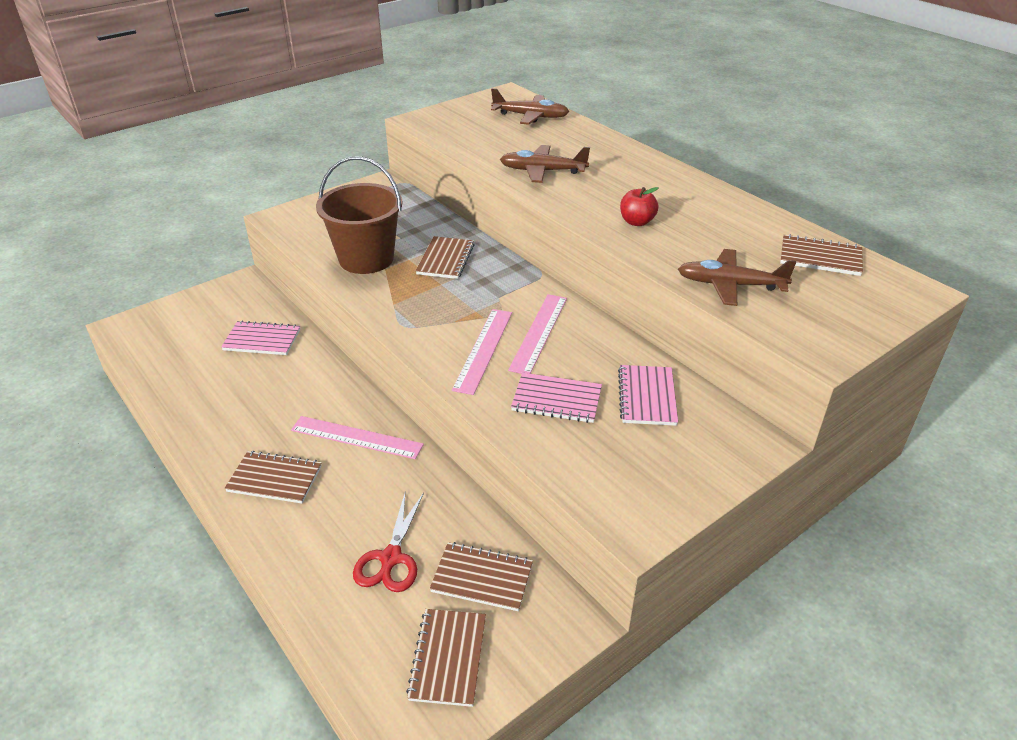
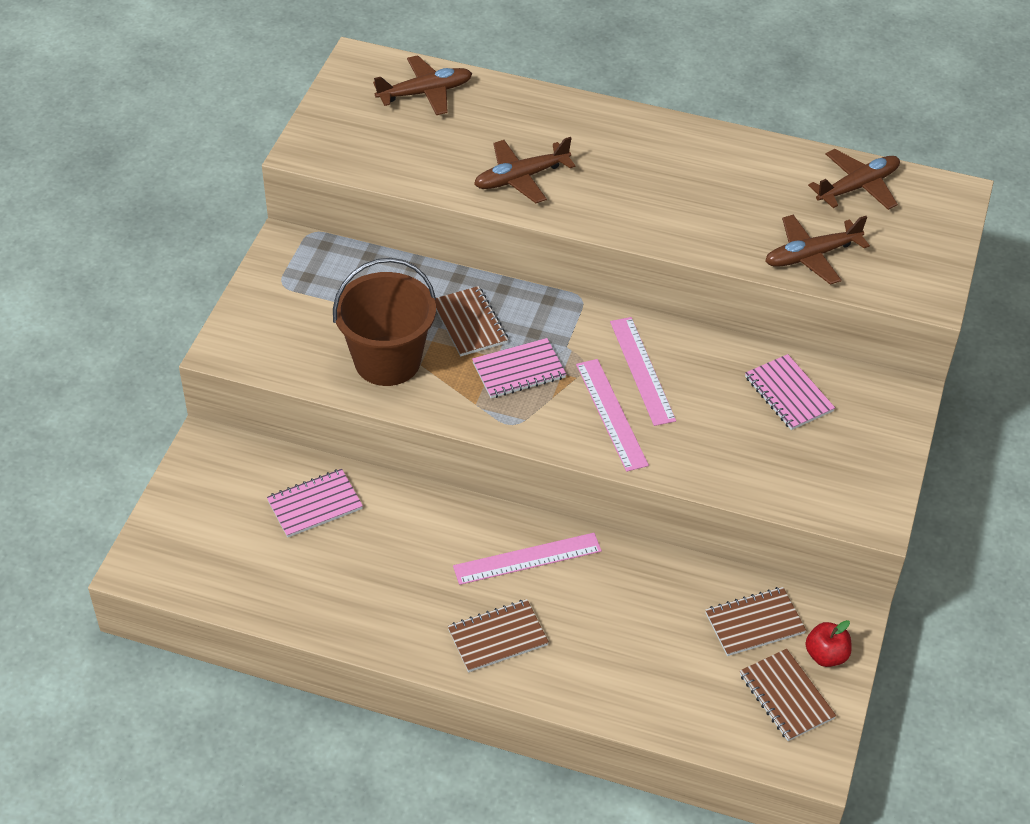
camera: 35 degrees left, 10 degrees up
red scissors [353,492,424,592] -> none
pink notebook [511,373,602,423] -> pink notebook moved to [472,338,567,398]
red apple [620,187,659,226] -> red apple moved to [805,620,852,667]
brown notebook [780,234,863,276] -> brown plane [808,149,900,210]

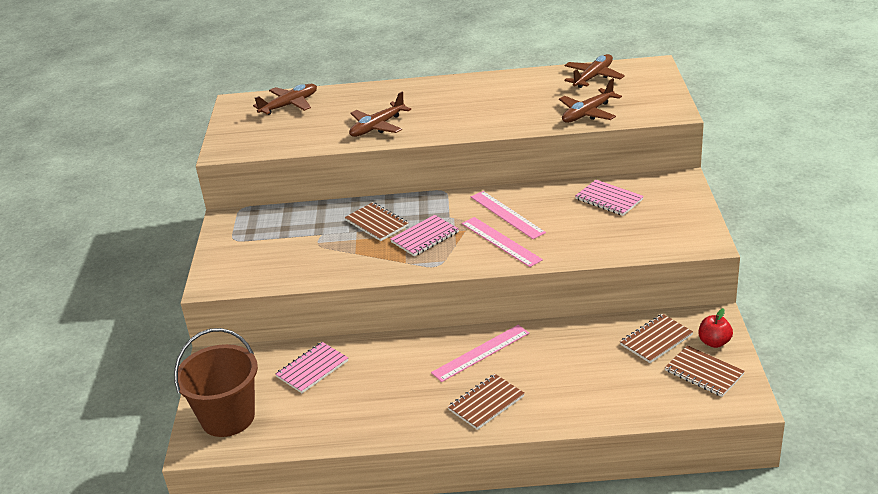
camera: 15 degrees left, 15 degrees down
brown bucket [333,258,436,386] -> brown bucket moved to [174,328,258,437]

